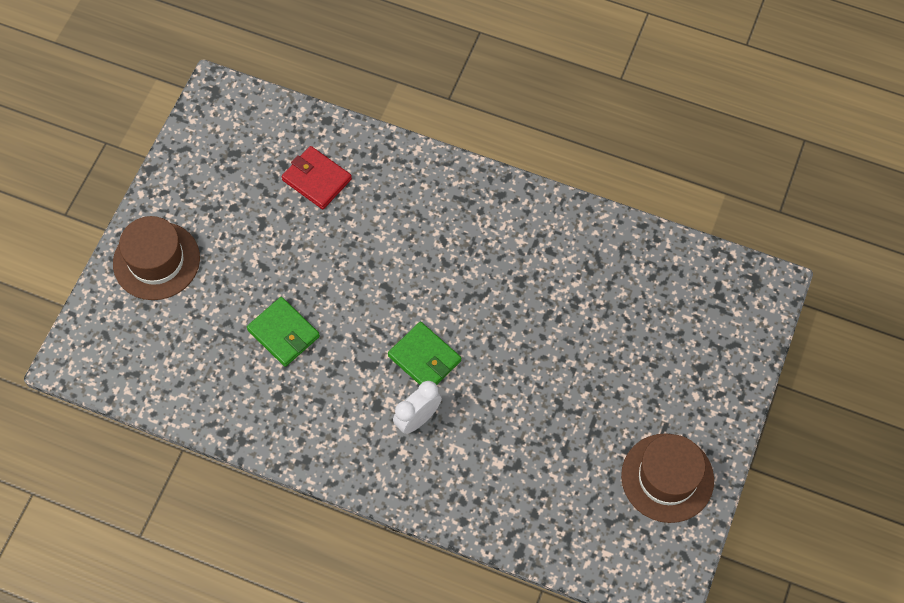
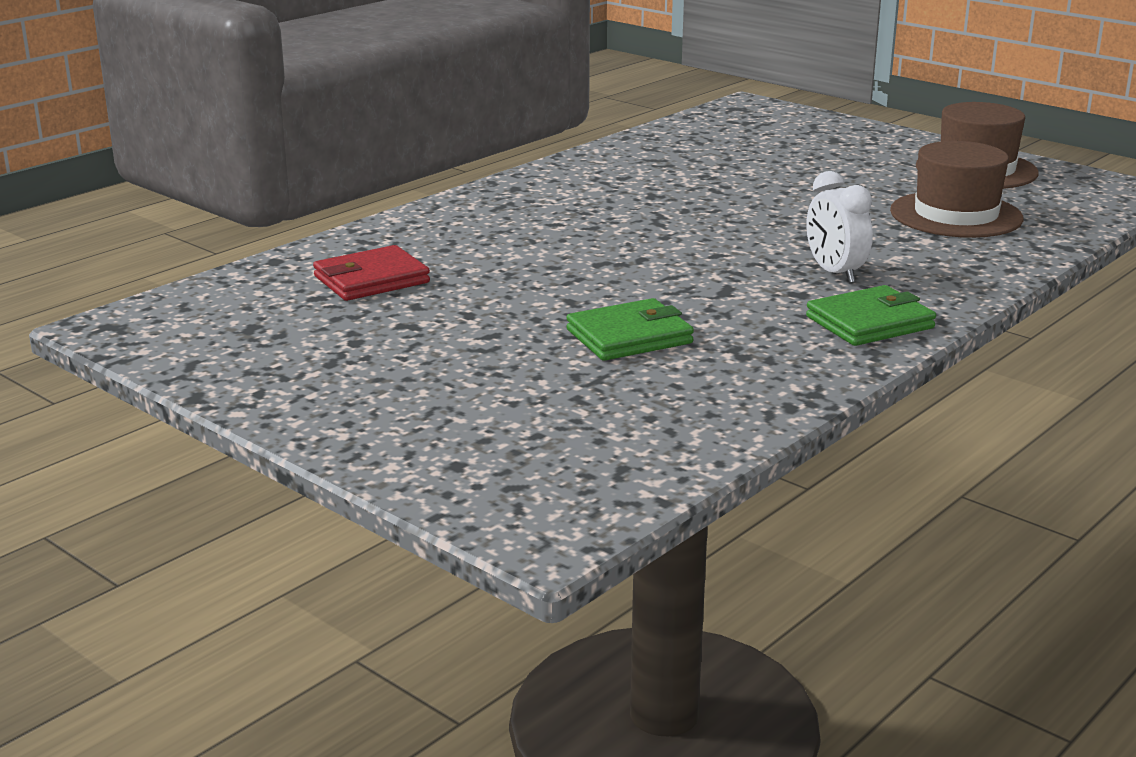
camera: 70 degrees left, 40 degrees down
brown hat [113,216,200,300] -> brown hat moved to [890,141,1024,238]
green wallet [388,322,461,385] -> green wallet moved to [806,285,936,346]

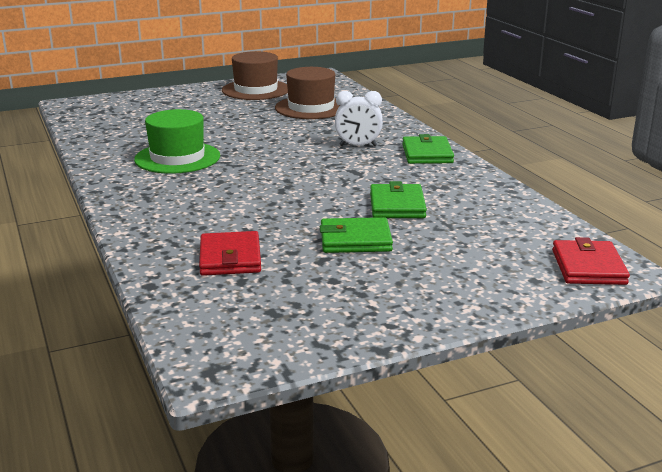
camera: 65 degrees left, 0 degrees up
none -> green hat [134,109,220,174]
none -> green wallet [320,217,393,253]
none -> red wallet [552,237,630,285]

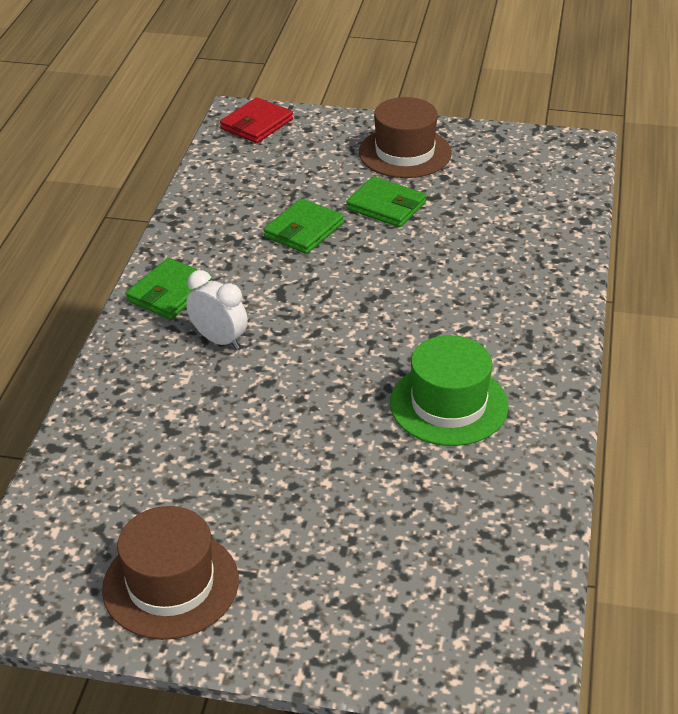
camera: 145 degrees left, 15 degrees up
red wallet [199,231,261,276] -> none
brown hat [275,67,340,119] -> brown hat moved to [358,97,452,178]

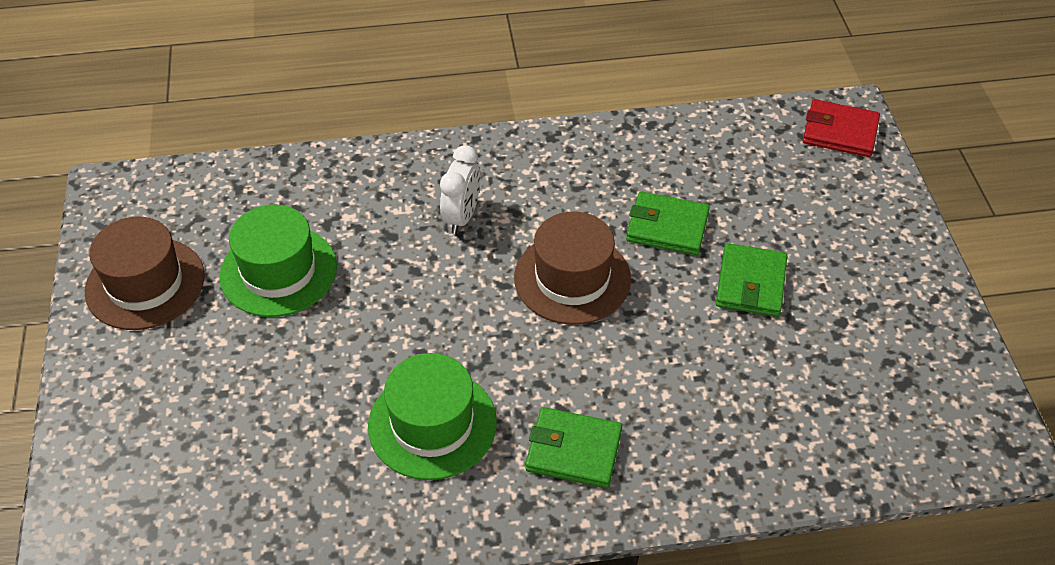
camera: 70 degrees right, 10 degrees up
green wallet [126,258,212,320] -> green wallet moved to [525,407,622,488]
brown hat [358,97,452,178] -> brown hat moved to [514,212,631,325]
none -> green hat [219,205,337,317]

